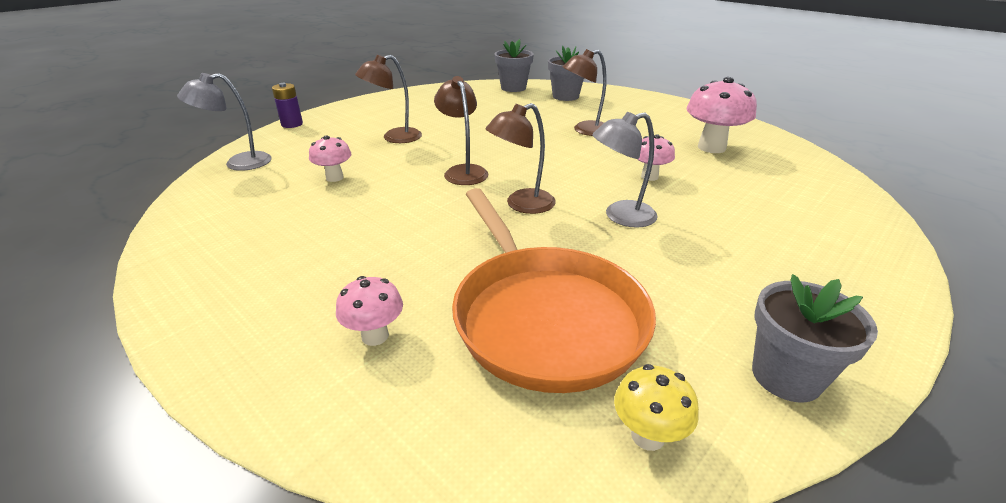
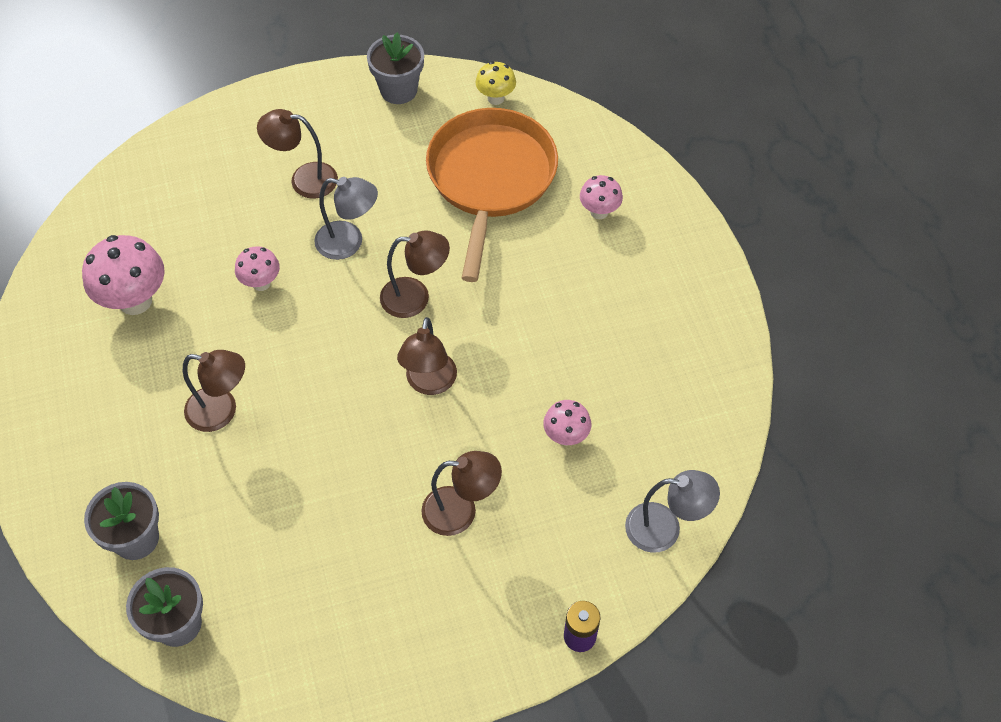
camera: 150 degrees left, 25 degrees up
none -> brown lamp [257,109,338,198]

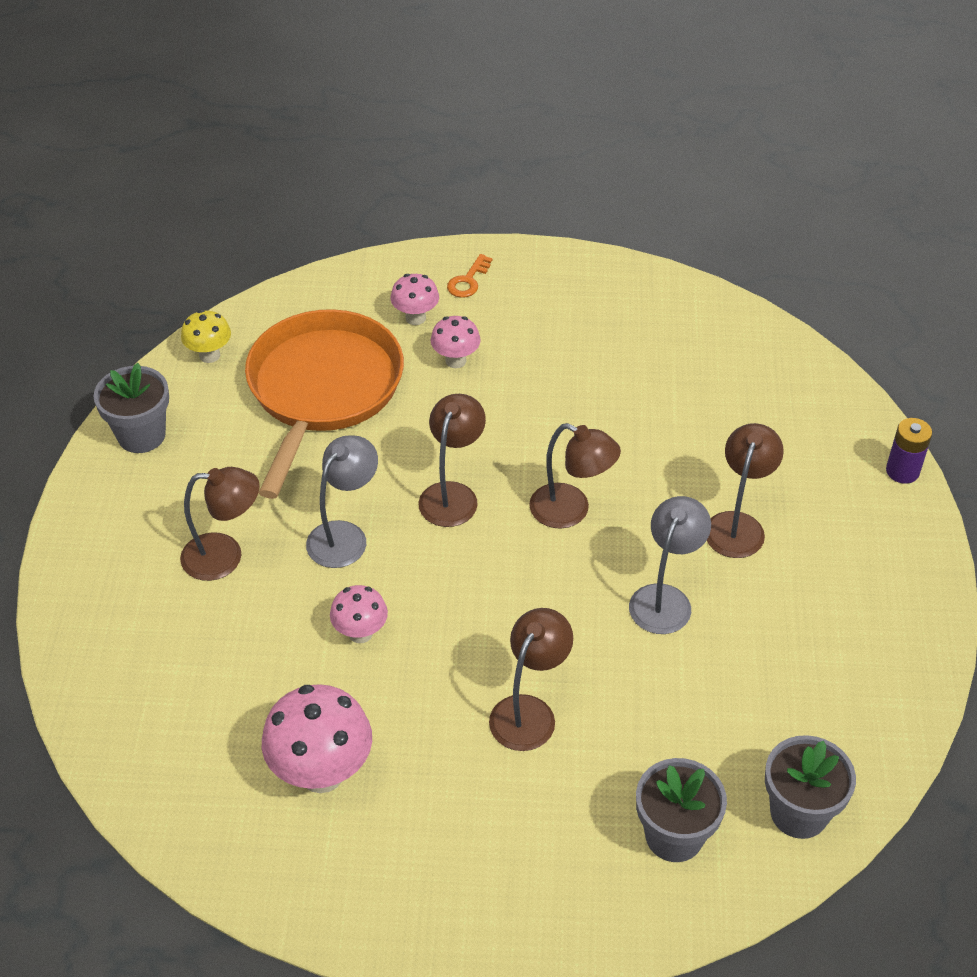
camera: 70 degrees left, 10 degrees down
brown lamp [257,109,338,198] -> brown lamp turned 120 degrees counterclockwise [180,467,260,581]
orange pan [426,108,558,282] -> orange pan turned 75 degrees clockwise [245,309,404,499]
pink mushroom [543,400,592,446] -> pink mushroom moved to [431,316,481,368]
grey lamp [625,470,720,553] -> grey lamp moved to [629,496,711,634]
none -> orange key [447,254,492,298]

